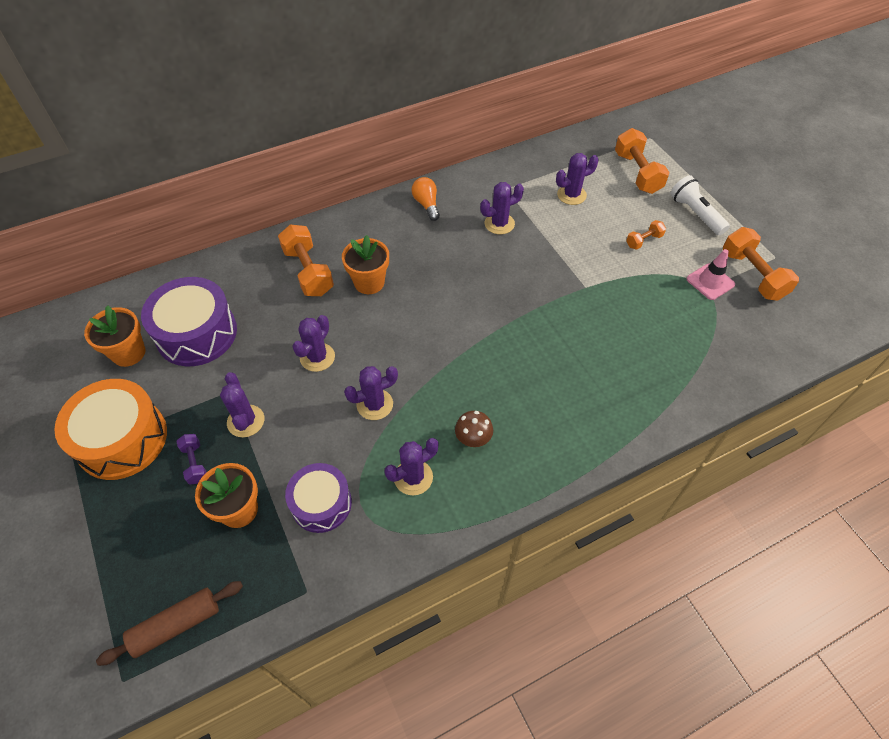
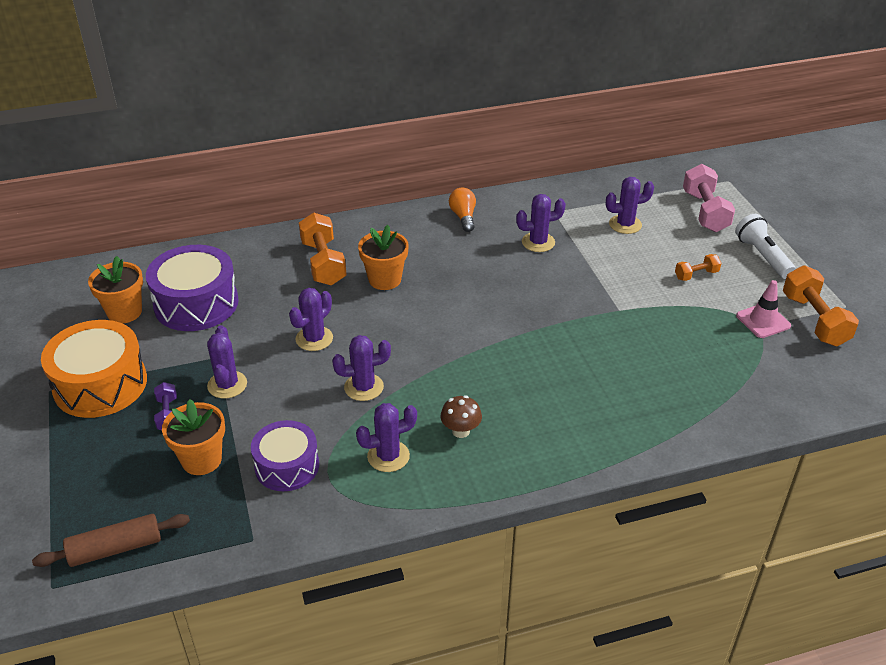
camera: 10 degrees right, 15 degrees down
orange dumbbell [615,128,670,194] -> pink dumbbell [683,164,735,232]

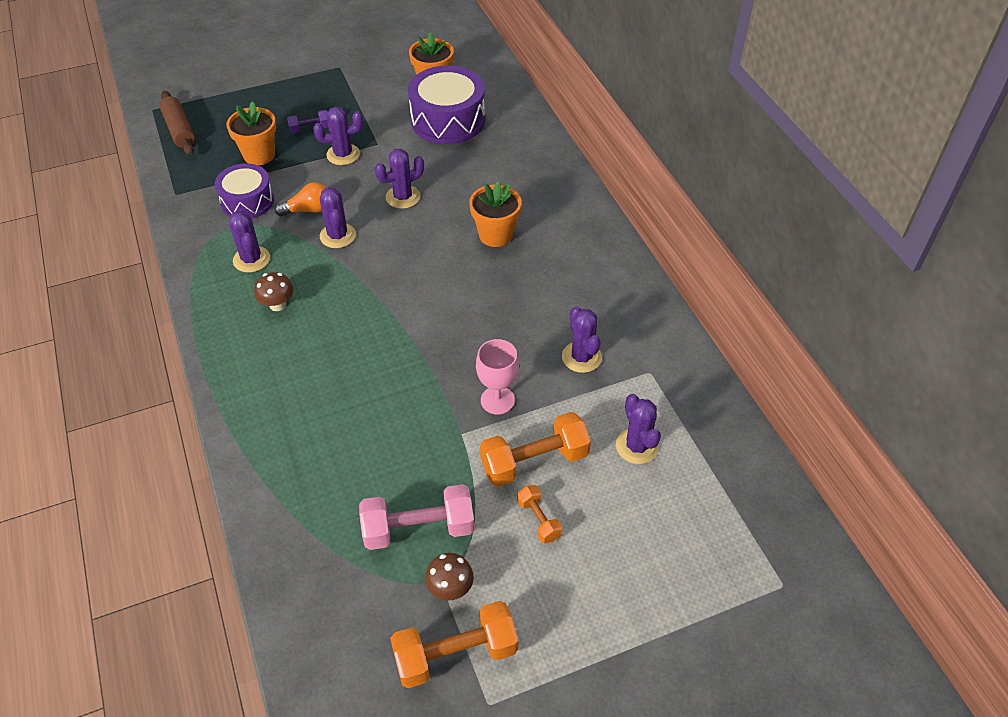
camera: 85 degrees right, 10 degrees up
orange drum [41,320,147,418] -> none
purple cactus [289,288,333,351] -> purple cactus turned 60 degrees counterclockwise [375,149,424,209]
orange dumbbell [299,212,347,285] -> orange dumbbell moved to [480,412,591,487]
orange light bulb [449,188,476,232] -> orange light bulb moved to [275,182,326,217]
pink dumbbell [683,164,735,232] -> pink dumbbell moved to [359,484,474,550]
white flashlight [735,214,796,279] -> none
pink traffic cone [736,280,791,338] -> brown mushroom [425,553,474,601]
none -> pink goblet [476,339,519,415]

